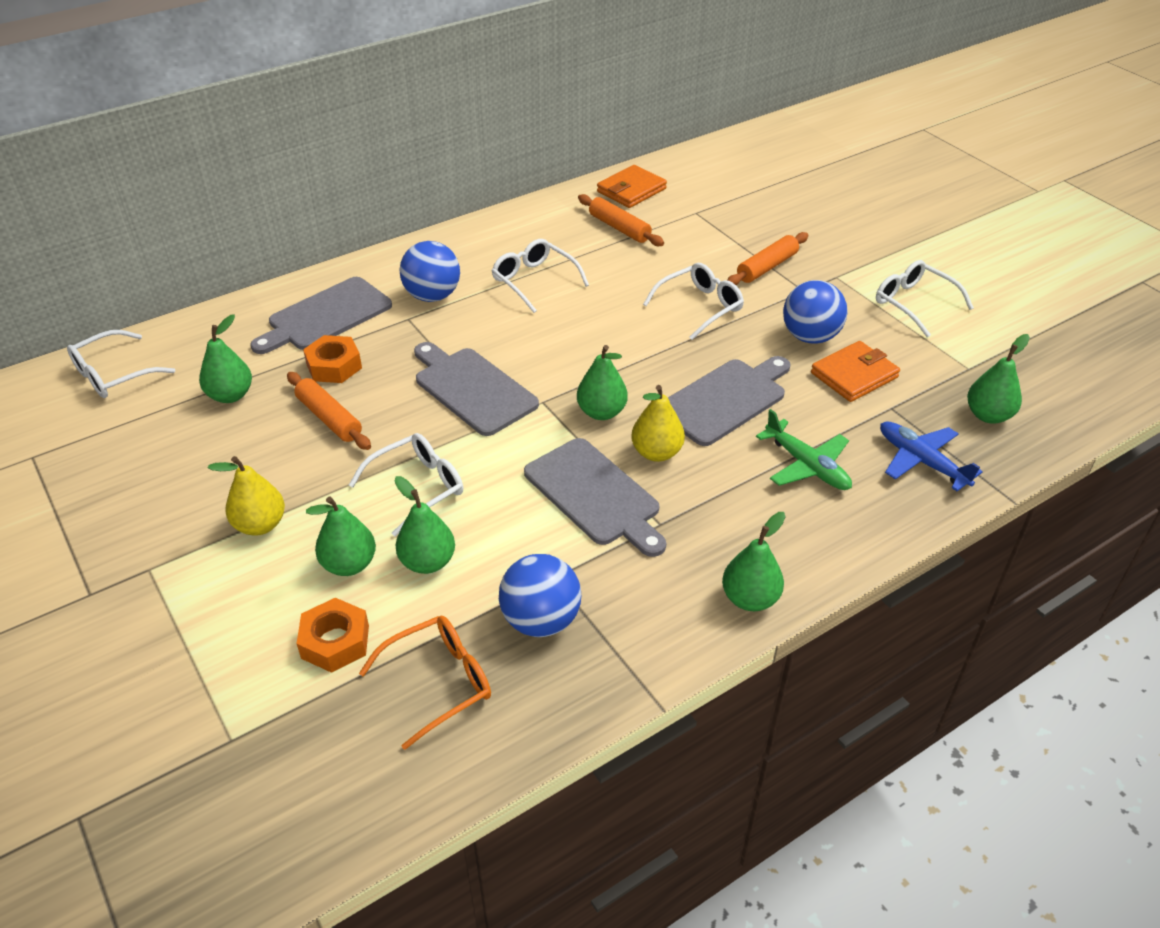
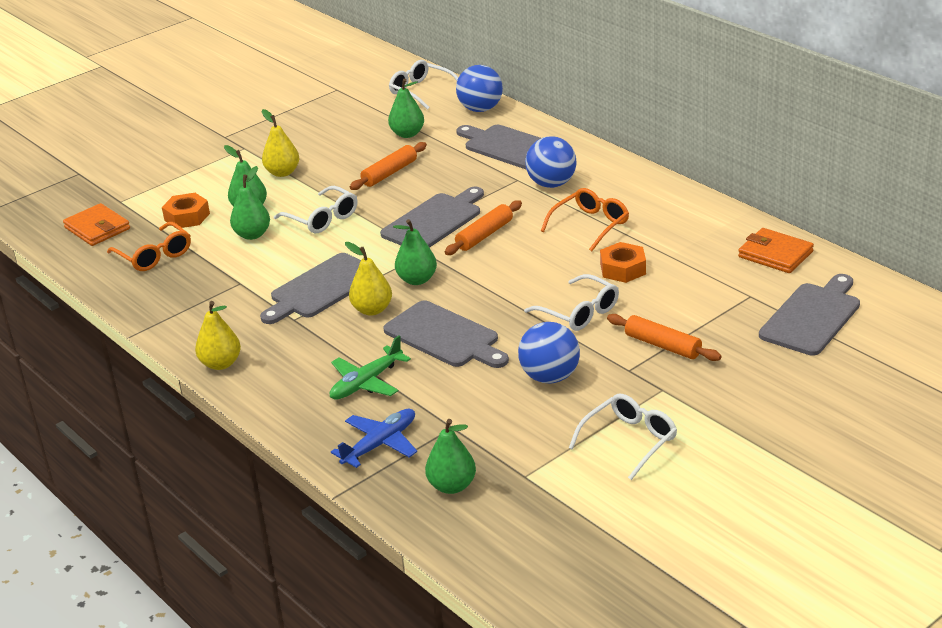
camera: 85 degrees right, 10 degrees down
orange nut [303,335,362,383] -> orange nut moved to [600,242,646,283]
white glasses [492,239,589,313] -> orange glasses [541,188,629,251]
blue ball [499,554,581,637] -> blue ball moved to [456,65,503,112]
orange rolling pin [578,194,664,246] -> orange rolling pin moved to [445,200,522,255]
green pear [722,512,786,611] -> yellow pear [195,301,241,370]
orange wallet [811,341,900,402] -> orange wallet moved to [63,203,130,246]
none -> grey cutting board [759,274,860,356]

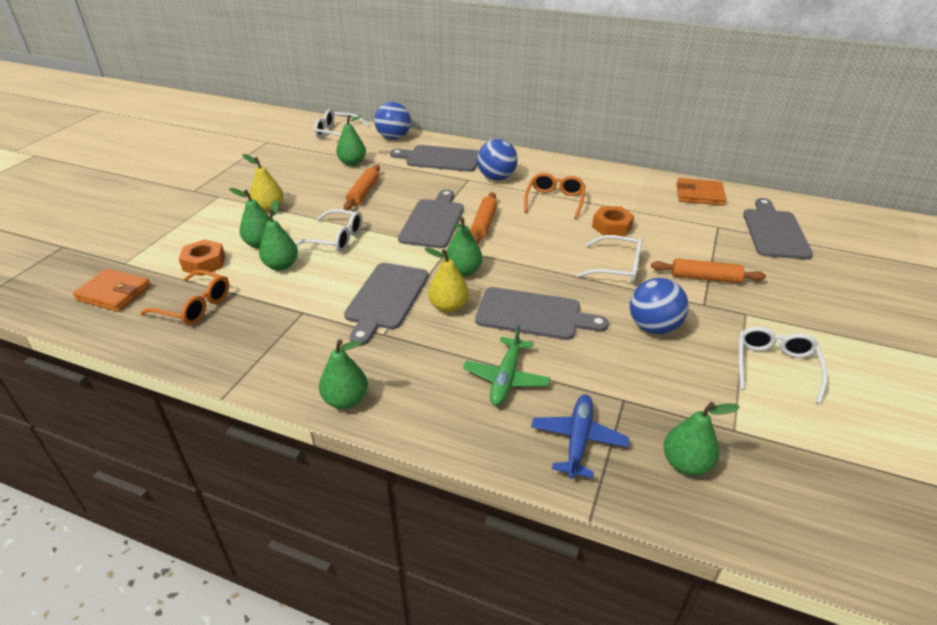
camera: 30 degrees left, 5 degrees up
yellow pear [195,301,241,370] -> green pear [319,339,368,409]

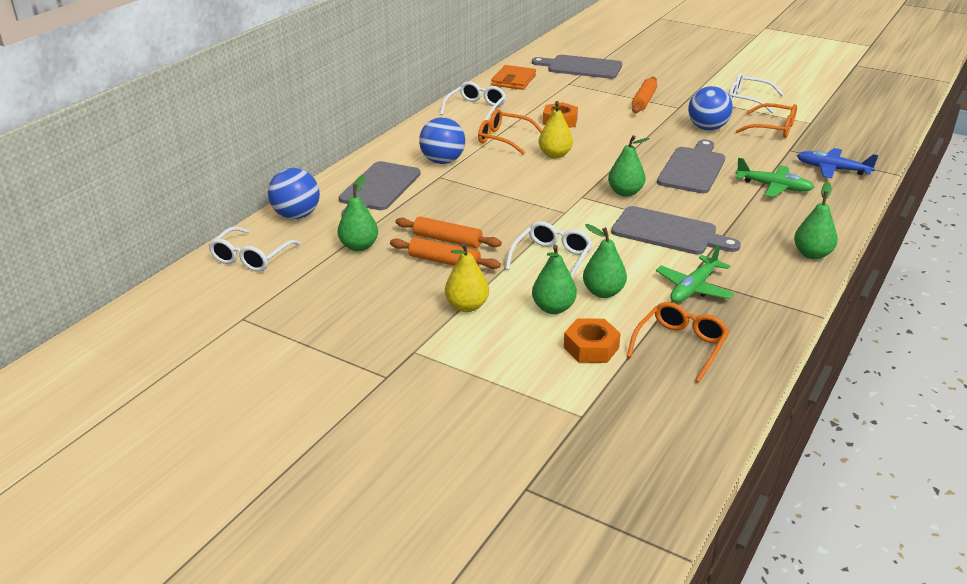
camera: 80 degrees left, 5 degrees down
orange wallet [73,268,151,312] -> none
grey cutting board [398,189,464,248] -> none
yellow pear [424,248,469,313] -> yellow pear moved to [539,101,573,158]
orange rolling pin [470,192,497,244] -> orange rolling pin moved to [390,237,501,269]
white glasses [576,235,643,283] -> white glasses moved to [440,81,506,120]
green pear [663,402,740,476] -> none
none -> green plane [656,245,734,303]
none -> orange glasses [736,103,797,138]

